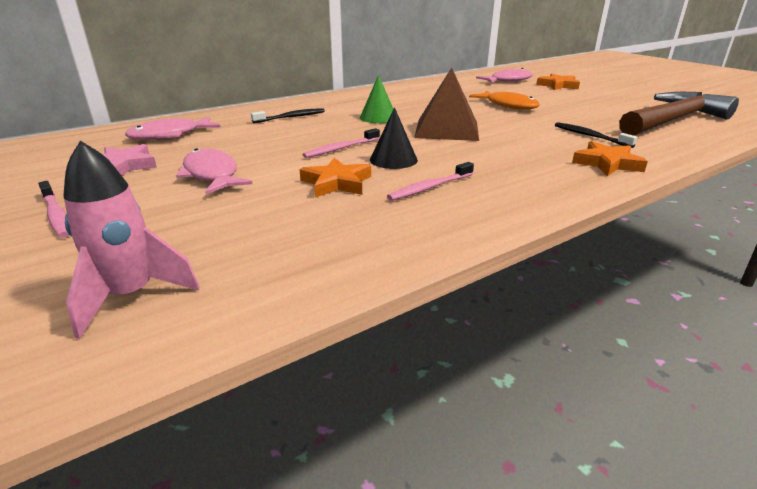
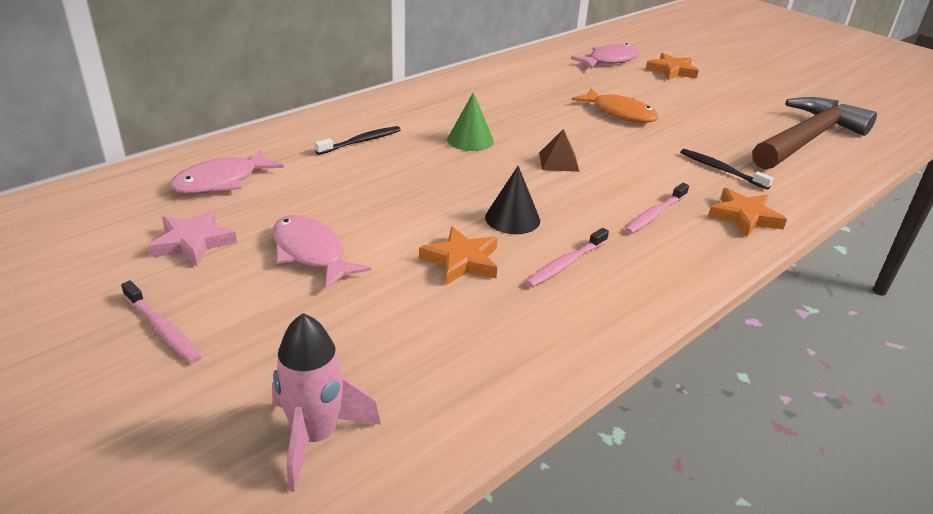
camera: 10 degrees left, 5 degrees up
pink toothbrush [302,128,380,158] -> pink toothbrush moved to [625,183,689,234]
brown pyramid [414,67,479,141] -> brown pyramid [539,129,580,172], size x0.50

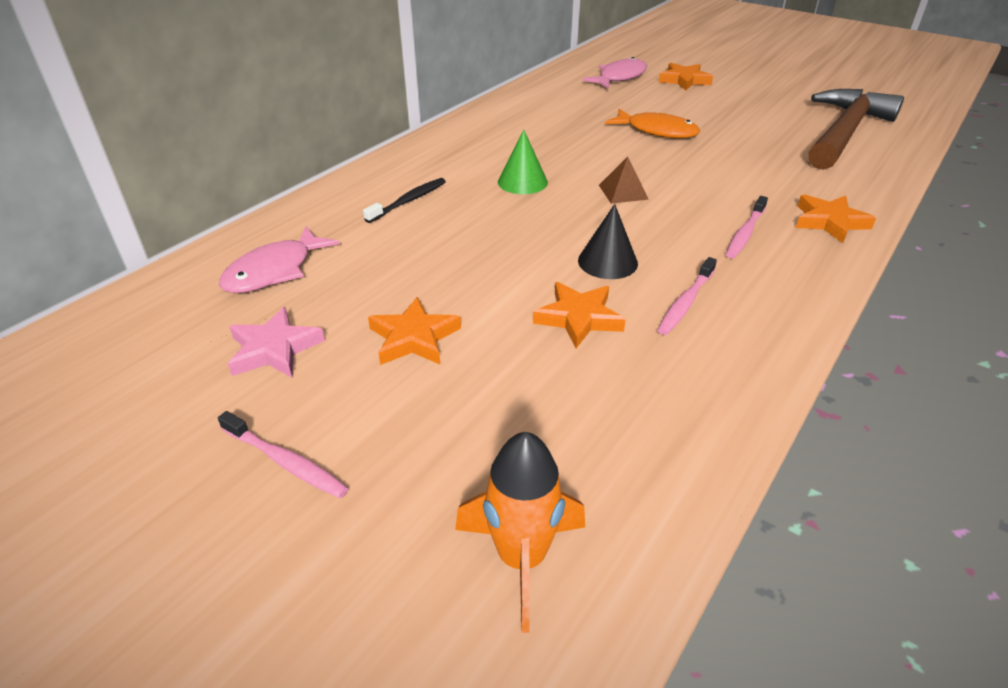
camera: 10 degrees left, 5 degrees up
pink fish [272,215,371,290] -> orange star [368,297,461,365]
pink rocket [272,313,381,492] -> orange rocket [455,432,585,633]
black toothbrush [680,149,773,190] -> none

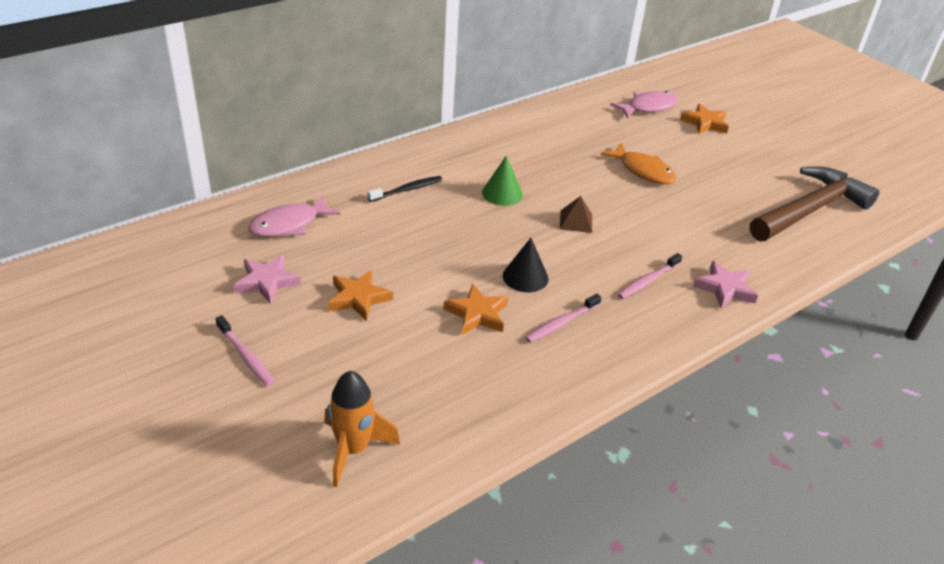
camera: 15 degrees right, 0 degrees up
orange star [796,195,876,243] -> pink star [693,261,758,308]

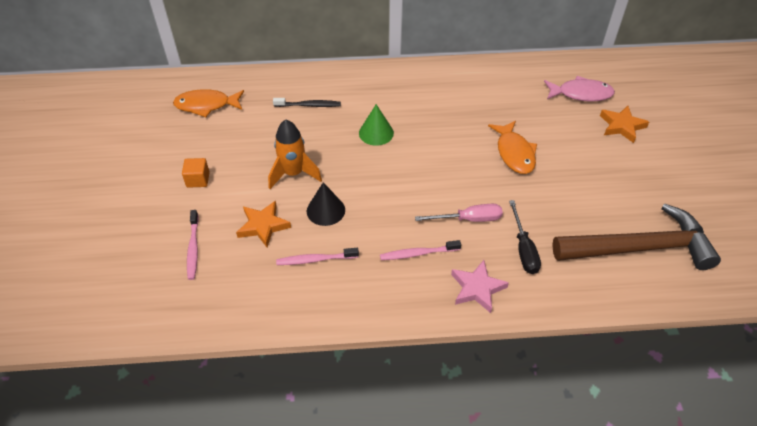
camera: 35 degrees right, 10 degrees up
pink toothbrush [215,315,275,386] -> pink toothbrush moved to [187,210,199,280]
pink star [234,255,301,305] -> none
pink fish [248,195,340,237] -> orange fish [173,89,244,117]
orange rocket [324,371,400,487] -> orange rocket moved to [268,120,322,189]
orange star [328,270,393,321] -> orange cube [182,158,210,188]
brown pyramid [560,196,592,233] -> none
none -> pink screwdriver [415,204,503,222]
none -> black screwdriver [509,200,541,274]

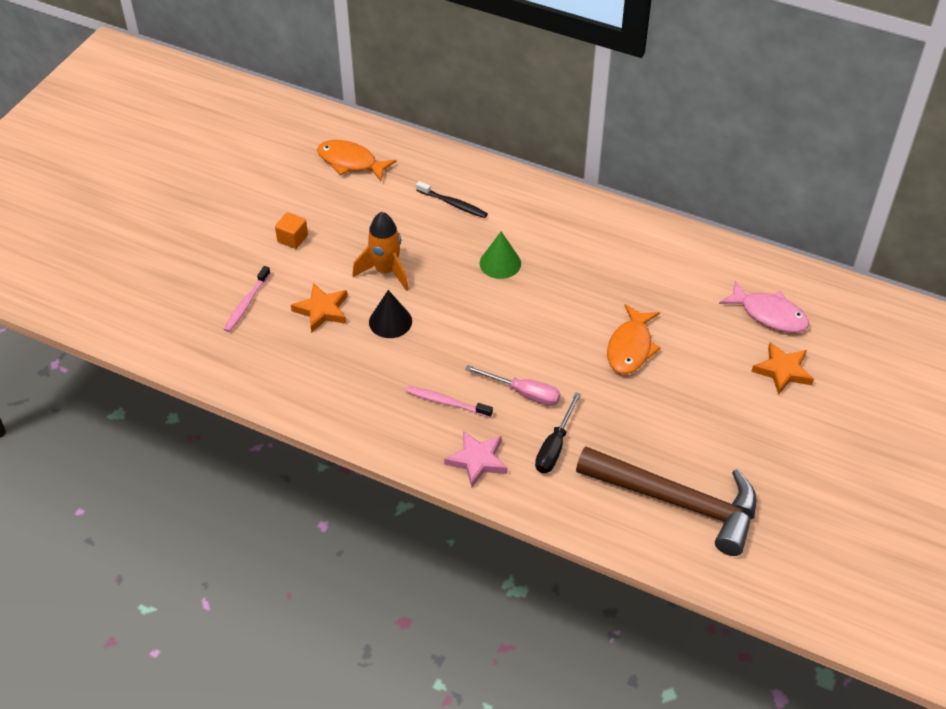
camera: 30 degrees right, 0 degrees up
pink toothbrush [276,248,359,265] -> none

